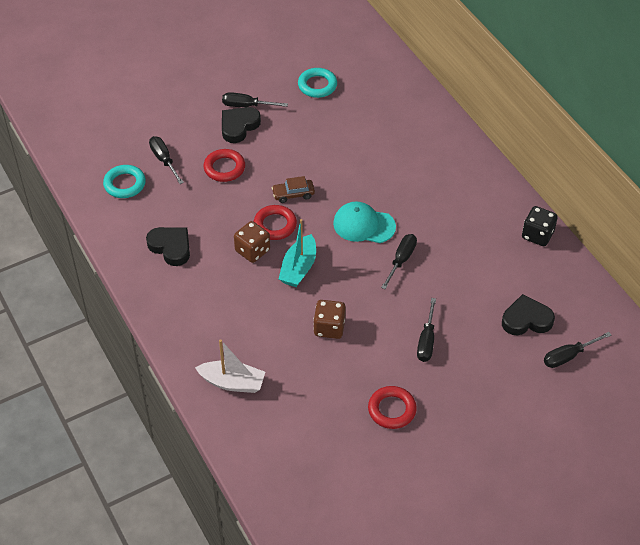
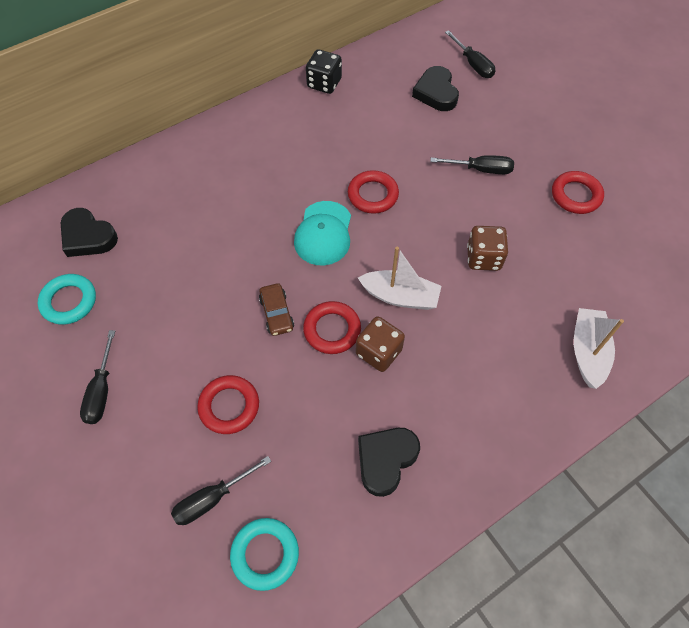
camera: 95 degrees left, 10 degrees up
black heart [222,107,261,143] -> black heart moved to [61,208,118,257]
turquoise boat [279,219,316,287] -> white boat [358,246,441,310]
black screwdriver [381,234,417,289] -> red ring [348,170,399,214]

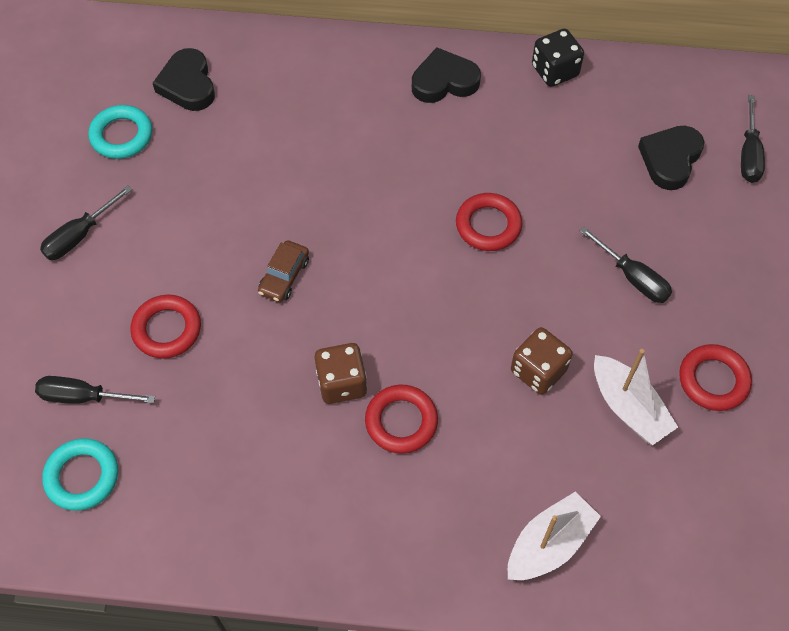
camera: 40 degrees right, 0 degrees up
turquoise cap [294,201,351,265] -> none
red ring [303,301,361,354] -> red ring moved to [365,385,438,454]
white boat [358,246,441,310] -> white boat moved to [594,349,678,445]
black heart [358,428,420,497] -> black heart moved to [412,47,481,103]

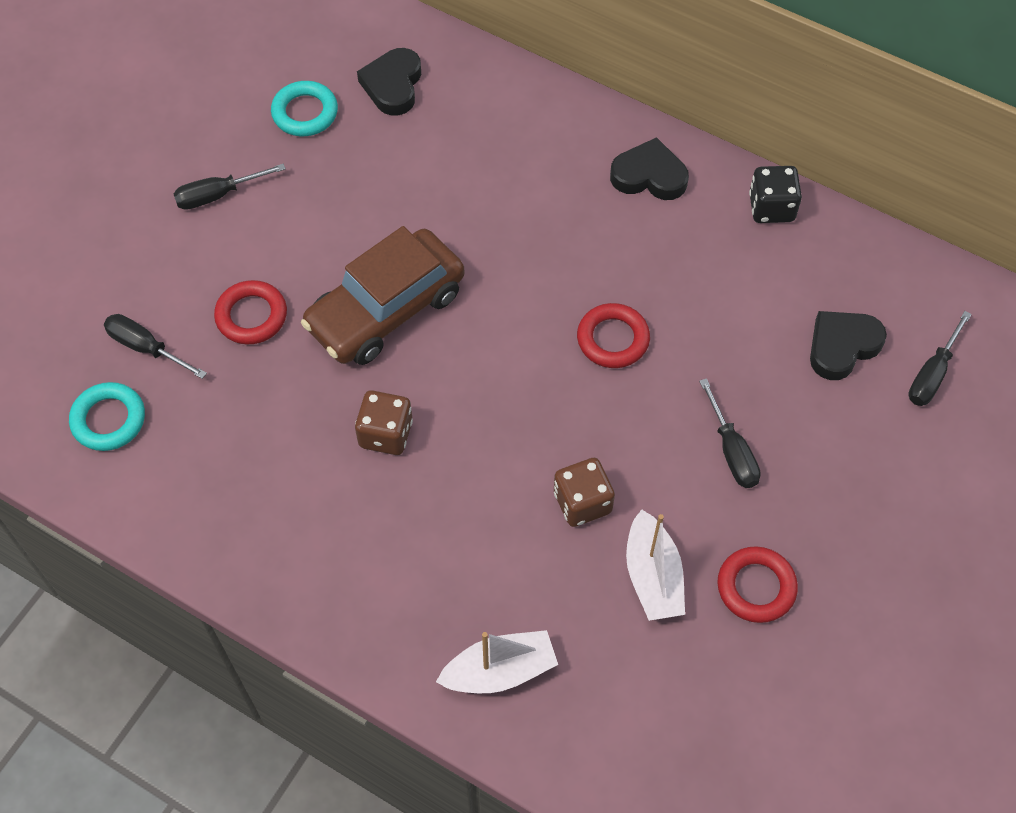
camera: 25 degrees right, 0 degrees up
brown car [258,240,309,302] -> brown car [301,226,464,365], size x2.33
red ring [365,385,438,454] -> none

